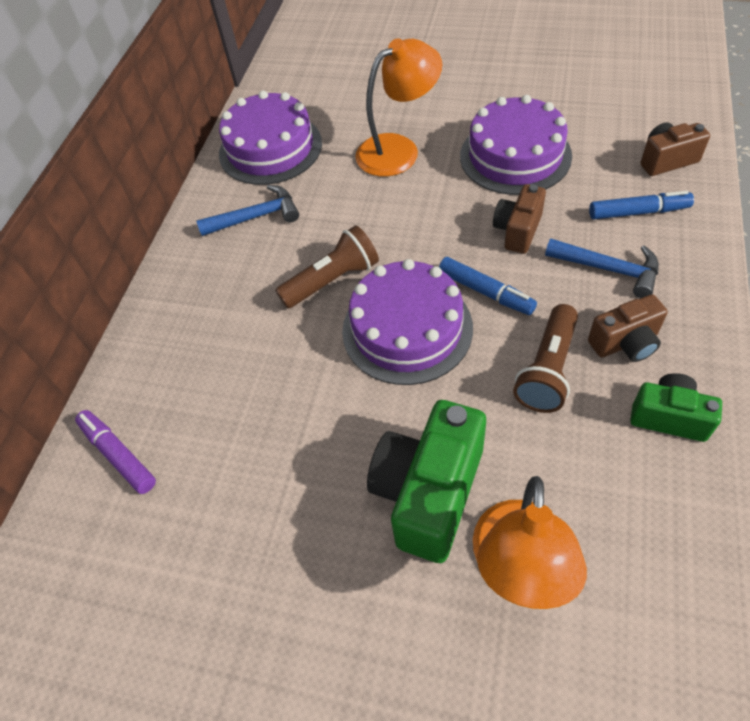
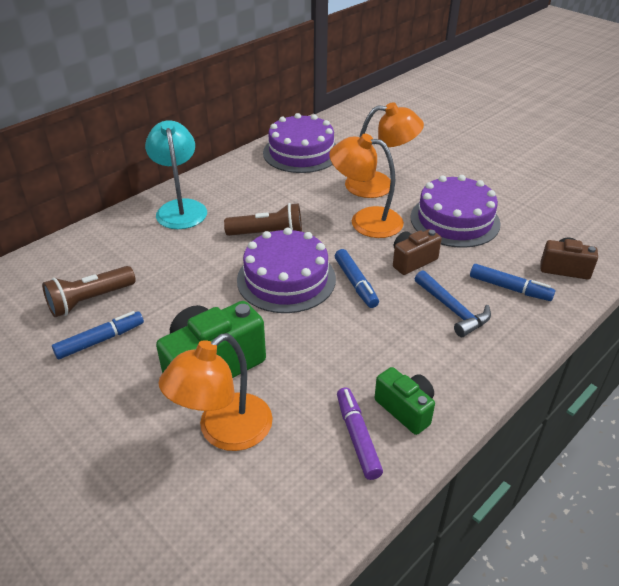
camera: 25 degrees right, 15 degrees down
purple marker [75,410,156,494] -> purple marker moved to [337,387,383,480]
blue hammer [197,185,299,236] -> none
brown flashlight [513,304,578,413] -> brown flashlight moved to [42,266,136,317]
brown camera [588,294,668,362] -> none
none -> blue marker [52,311,144,359]
none -> turquoise lamp [145,120,207,229]
none -> orange lamp [329,134,404,238]

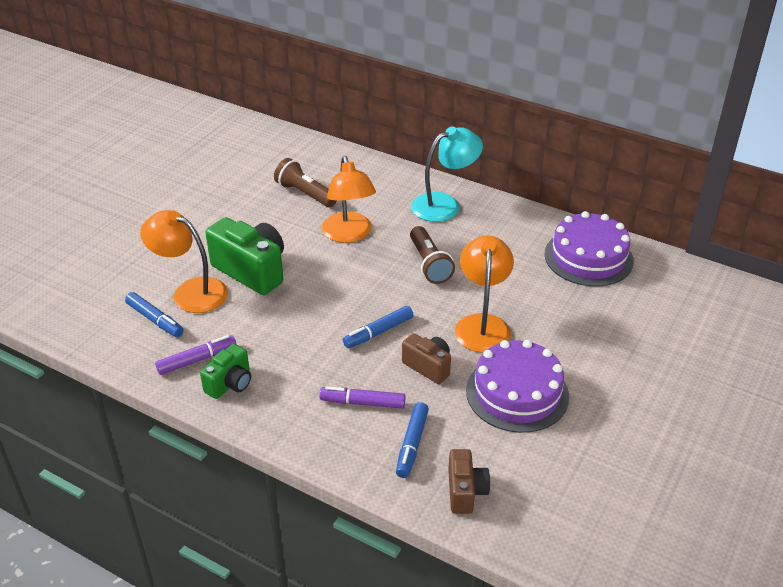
camera: 75 degrees right, 0 degrees up
blue marker [52,311,144,359] -> blue marker moved to [125,292,184,337]
purple cake [237,228,336,313] -> none
orange lamp [345,102,424,198] -> orange lamp moved to [322,156,376,243]
blue hammer [415,270,491,337] -> purple marker [319,386,406,409]

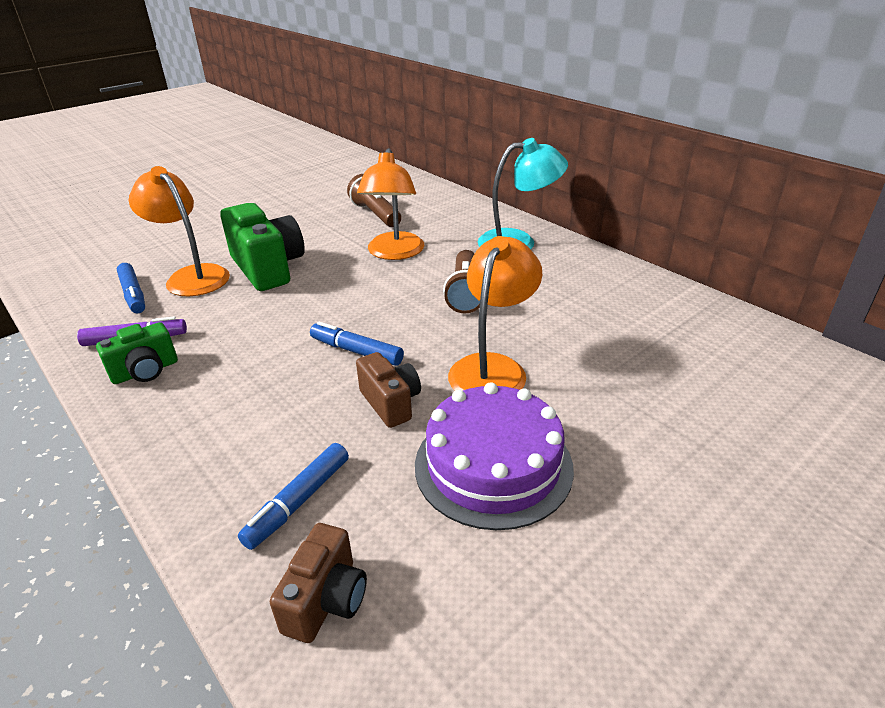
camera: 20 degrees right, 5 degrees down
purple marker [319,386,406,409] -> none
blue marker [343,306,413,348] -> blue marker turned 45 degrees clockwise [310,322,404,366]
purple cake [544,211,634,286] -> none

